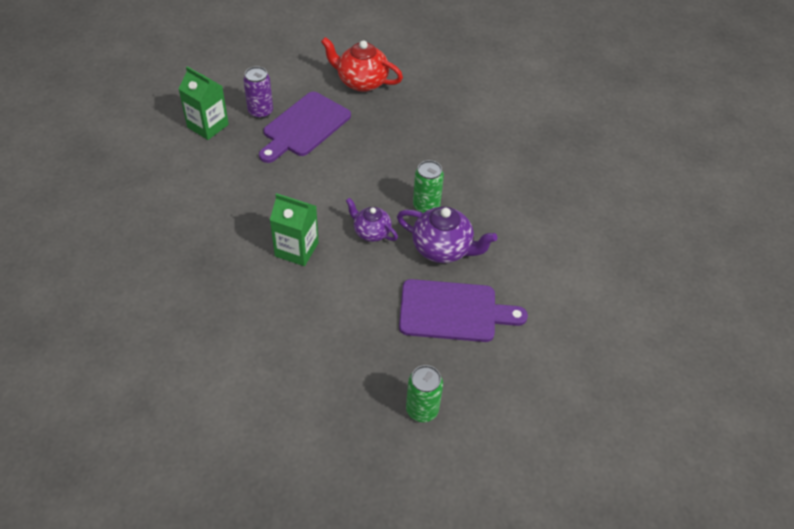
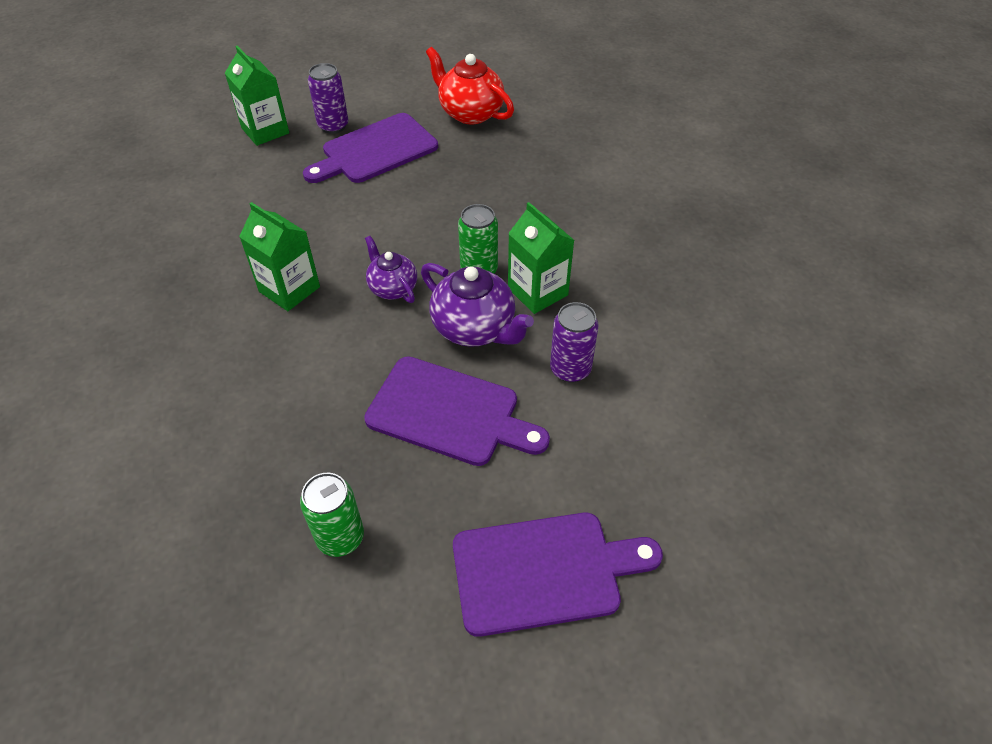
camera: 20 degrees right, 0 degrees up
none -> purple cutting board [453,513,663,637]
none -> green carton [508,202,575,314]
none -> purple can [550,302,599,383]

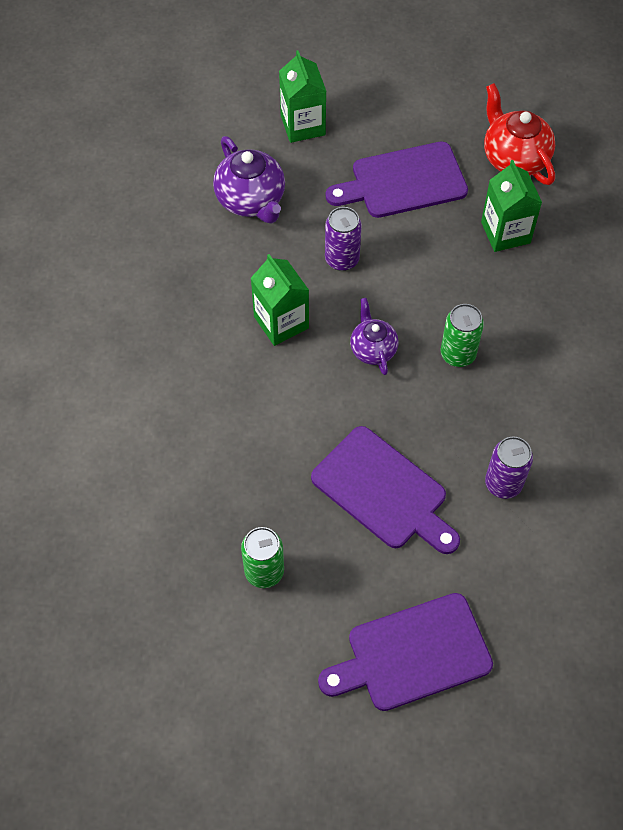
camera: 20 degrees right, 10 degrees up
purple can [308,63,348,134] -> purple can moved to [325,207,362,271]
purple teapot [421,263,534,347] -> purple teapot moved to [213,136,285,224]
purple cutting board [453,513,663,637] -> purple cutting board turned 150 degrees clockwise [318,593,493,711]
green carton [508,202,575,314] -> green carton moved to [481,160,542,252]

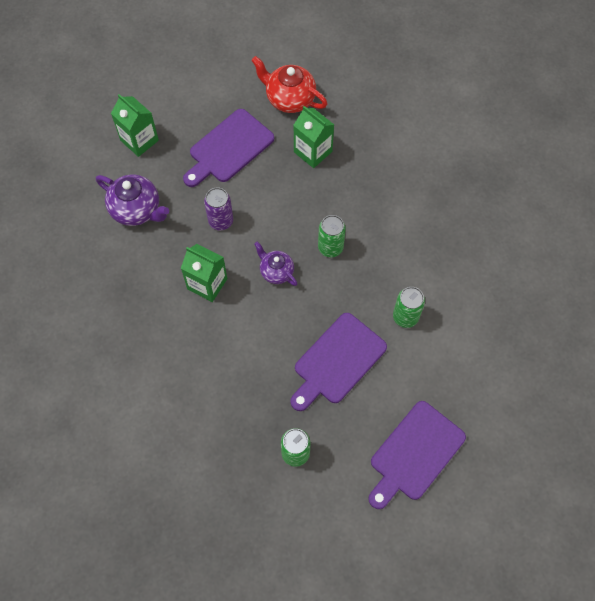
camera: 30 degrees left, 5 degrees up
purple cutting board [311,426,460,554] -> purple cutting board turned 120 degrees clockwise [290,313,387,411]
purple can [485,437,533,499] -> green can [393,287,425,328]

